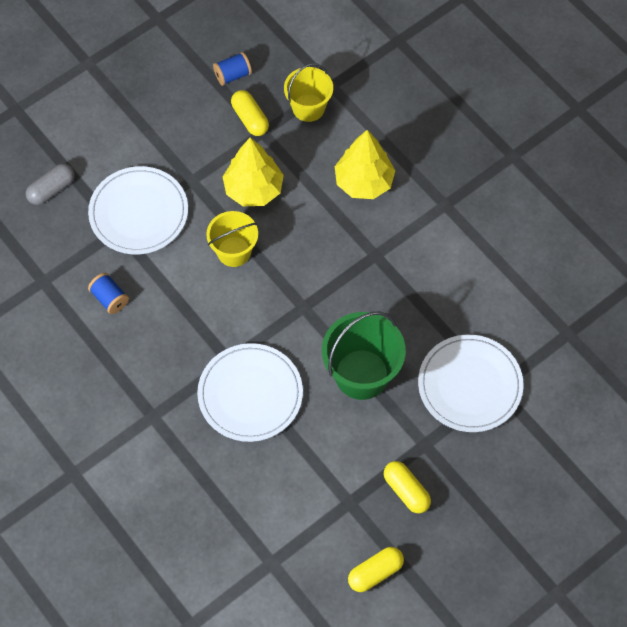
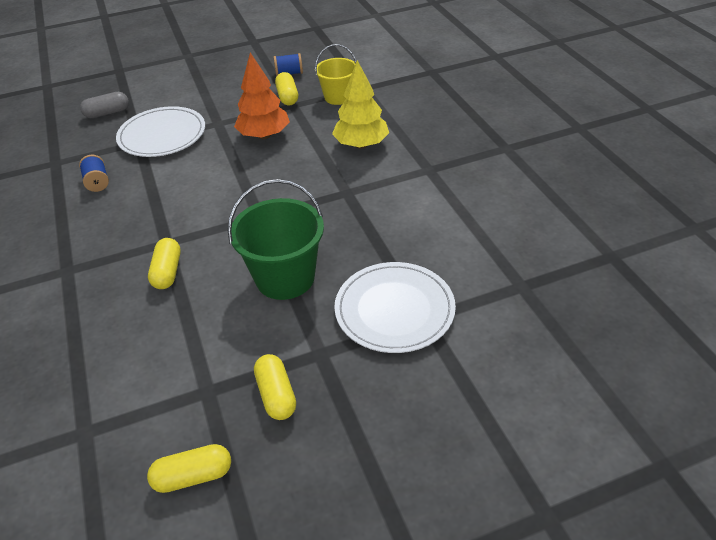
camera: 20 degrees right, 20 degrees down
white plate [197,343,303,442] -> yellow capsule [148,238,181,289]
yellow bucket [206,211,258,267] -> none
yellow tree [223,138,284,206] -> orange tree [234,52,290,139]

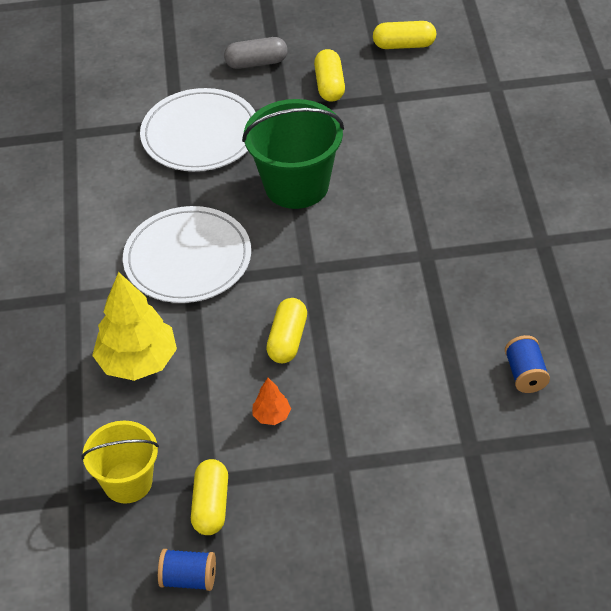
camera: 165 degrees left, 5 degrees up
grey capsule [80,92,129,118] -> grey capsule moved to [224,37,288,69]
white plate [116,106,205,157] -> white plate moved to [123,206,251,303]
yellow capsule [148,238,181,289] -> yellow capsule moved to [266,298,307,363]
orange tree [234,52,290,139] -> orange tree [252,378,291,425], size x0.45

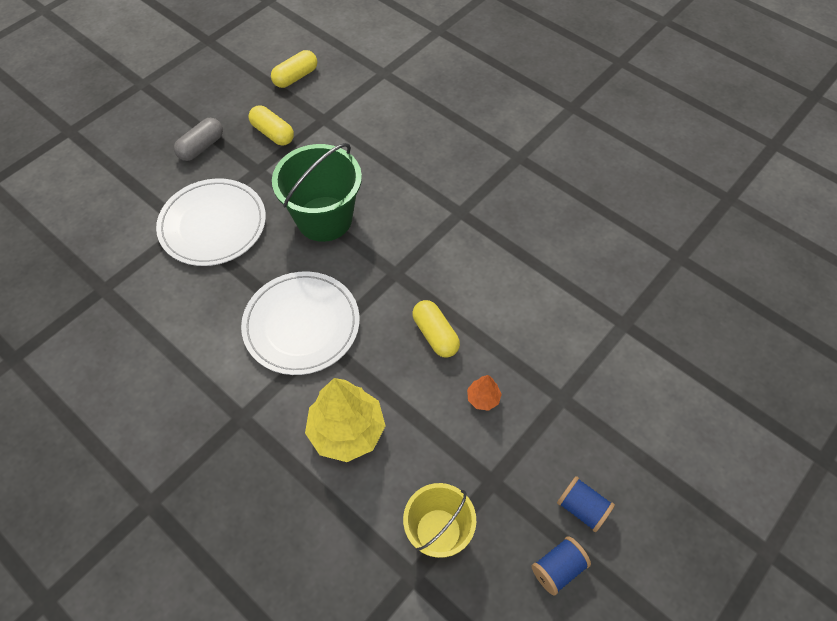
camera: 45 degrees left, 10 degrees up
yellow capsule [191,459,228,535] -> none
blue spool [505,335,550,393] -> blue spool moved to [557,476,615,532]

